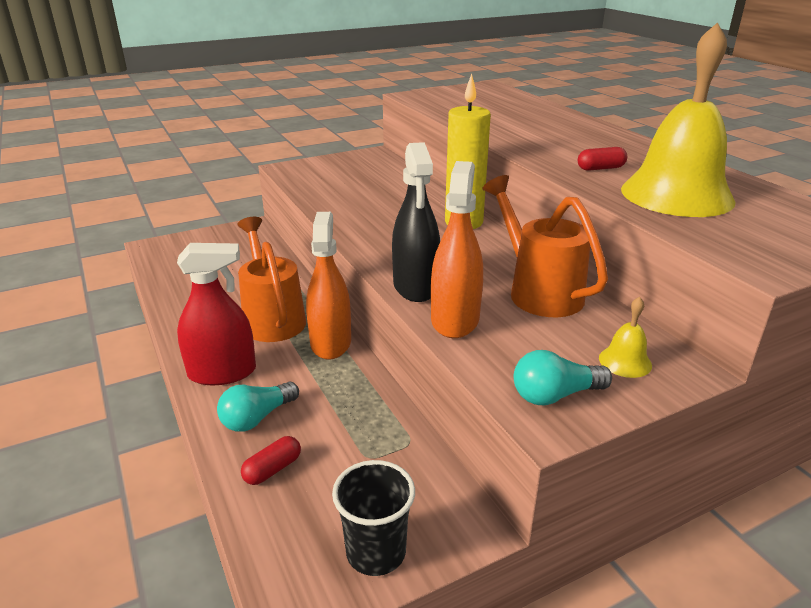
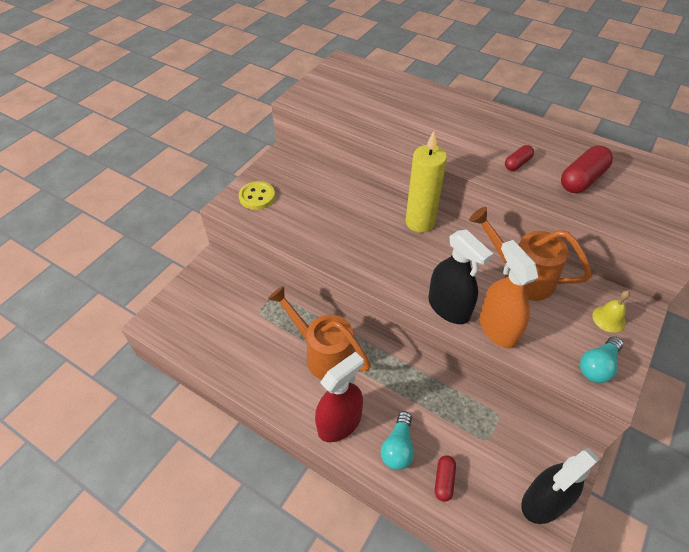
camera: 30 degrees left, 20 degrees up
orange spray bottle [306,212,351,360] -> none
black cup [332,460,415,576] -> black spray bottle [521,449,600,524]
yellow bell [621,22,735,217] -> red capsule [561,146,613,193]
none -> yellow button [239,181,275,210]

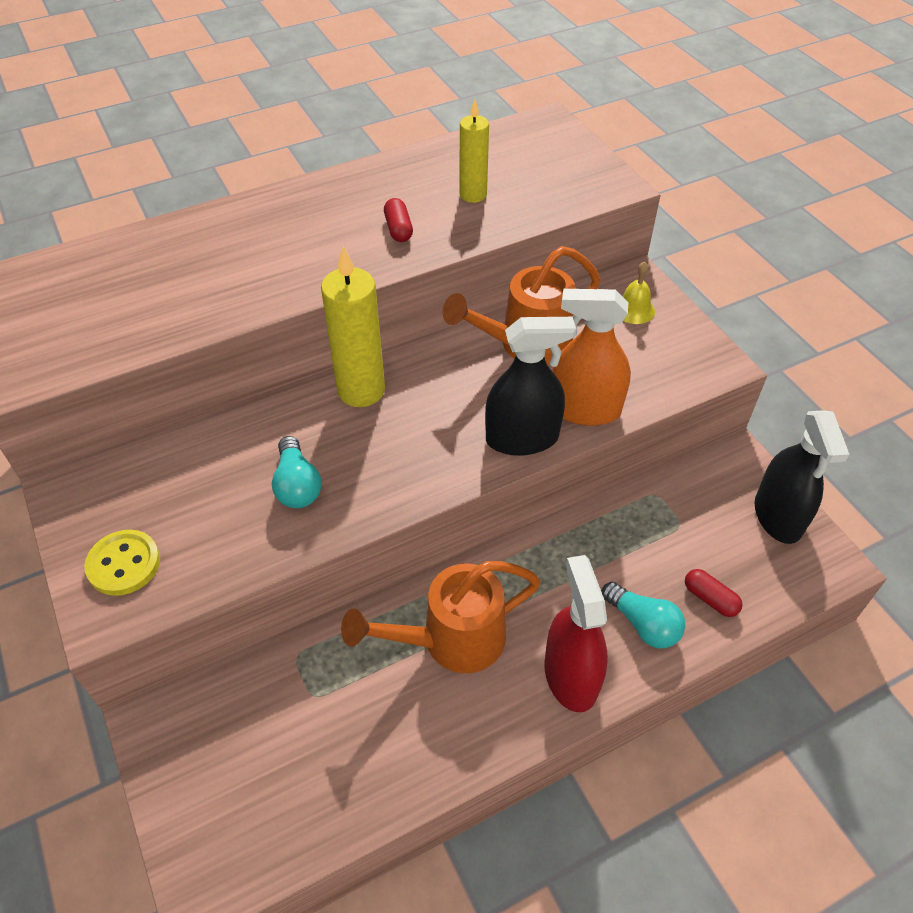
camera: 60 degrees left, 0 degrees up
red capsule [561,146,613,193] -> yellow candle [459,99,489,203]
turquoise light bulb [580,336,623,383] -> turquoise light bulb moved to [272,436,322,508]

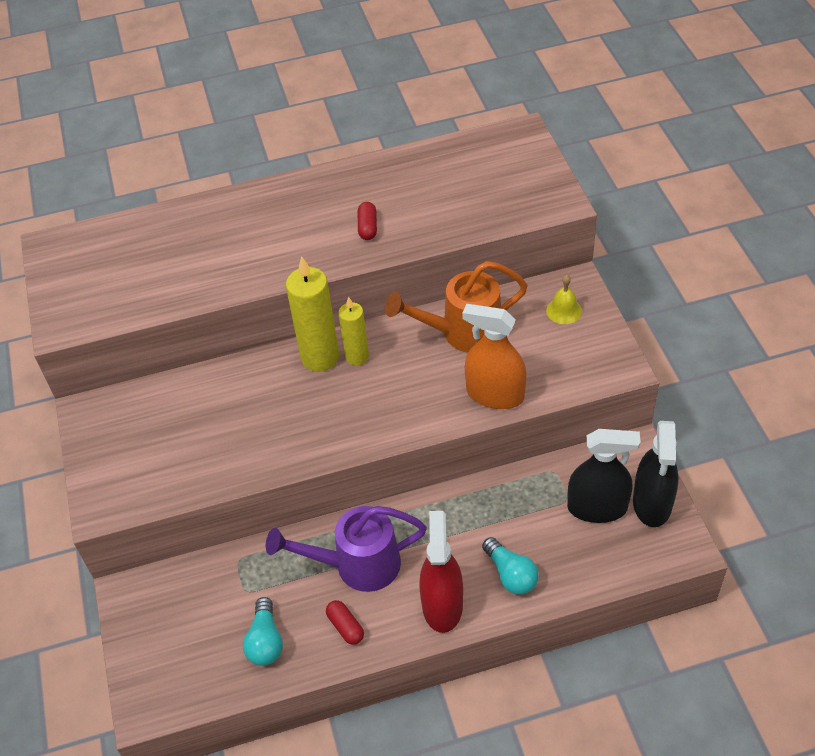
camera: 15 degrees right, 0 degrees up
yellow button [84,530,160,596] -> none
turquoise light bulb [272,436,322,508] -> turquoise light bulb moved to [243,597,283,666]
orange watering can [341,561,541,673] -> purple watering can [266,506,427,592]
yellow candle [459,99,489,203] -> yellow candle moved to [338,297,369,365]
black spray bottle [485,317,576,456] -> black spray bottle moved to [567,429,641,523]
red capsule [685,569,743,617] -> red capsule moved to [326,600,364,645]

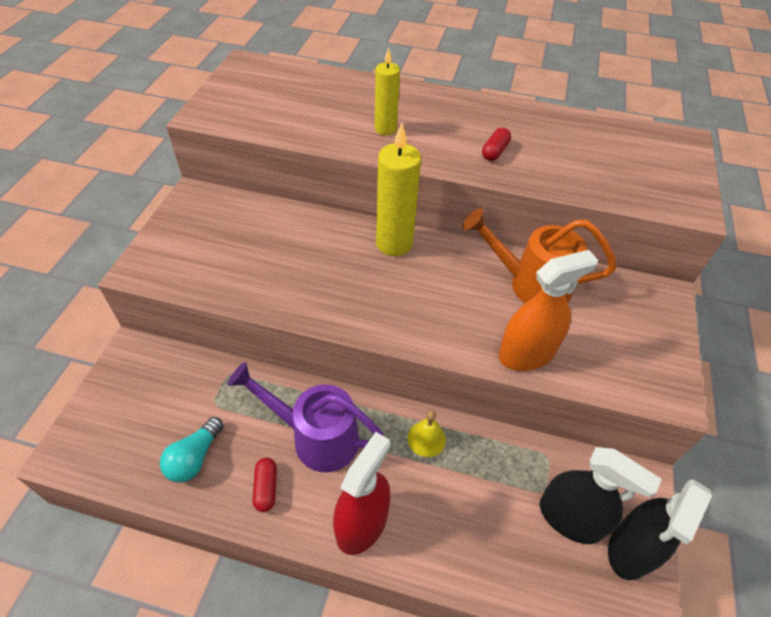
camera: 25 degrees right, 0 degrees up
yellow candle [338,297,369,365] -> yellow candle moved to [375,48,400,135]
orange spray bottle [462,304,527,409] -> orange spray bottle turned 105 degrees clockwise [499,250,598,371]
turquoise light bulb [482,537,539,595] -> none
yellow bell [546,275,582,324] -> yellow bell moved to [407,411,446,457]

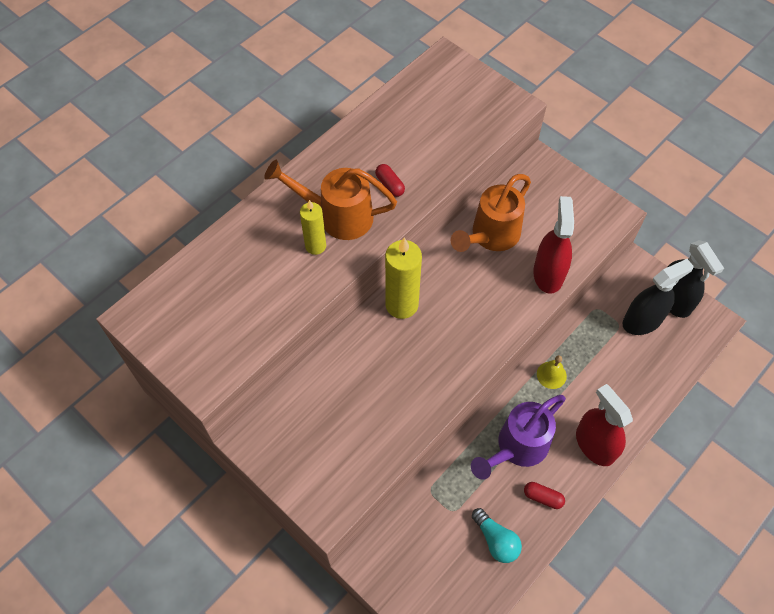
camera: 60 degrees left, 10 degrees up
orange spray bottle [499,250,598,371] -> red spray bottle [533,196,574,294]
none -> orange watering can [264,160,397,240]

